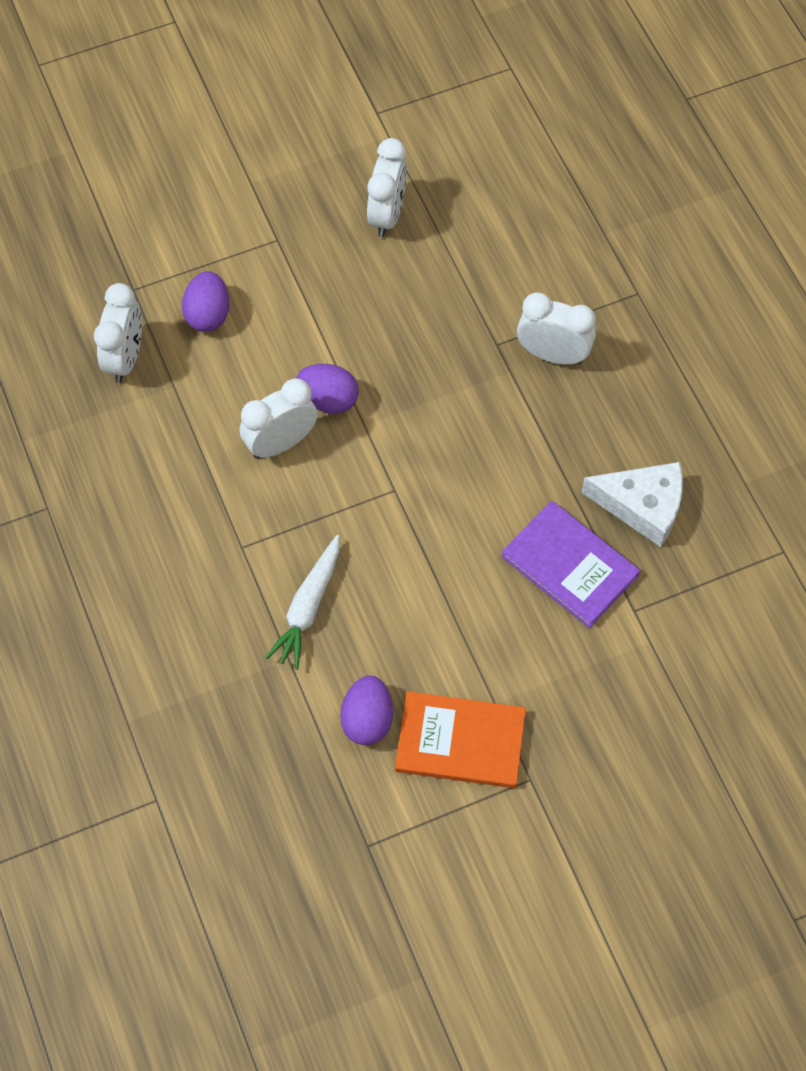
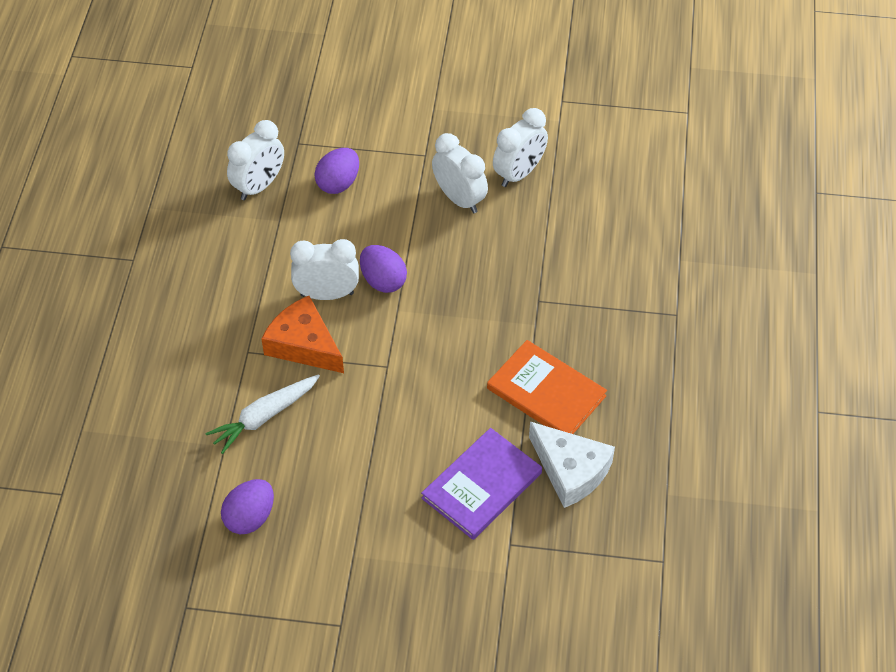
camera: 30 degrees right, 10 degrees down
orange book [395,691,526,788] -> orange book moved to [487,340,607,434]
purple book [501,501,640,628] -> purple book turned 60 degrees clockwise [421,428,542,540]
white clock [517,292,596,365] -> white clock moved to [432,133,488,213]
none -> orange cheese [261,296,344,373]

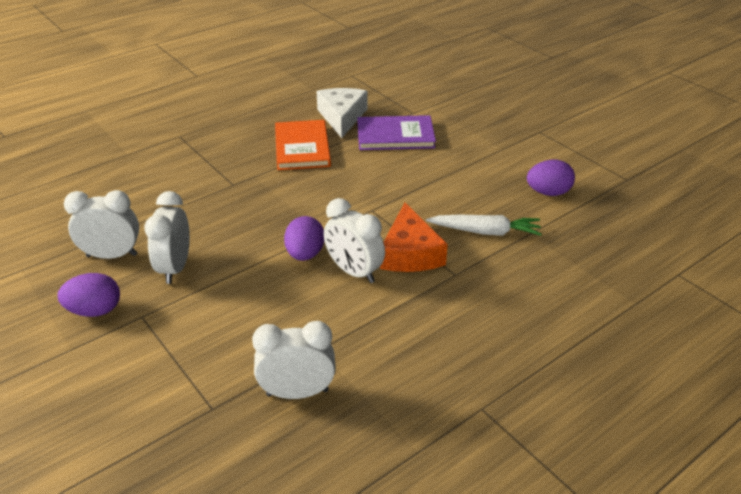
camera: 135 degrees left, 15 degrees down
purple egg [314,148,359,194] -> purple egg moved to [58,273,120,317]

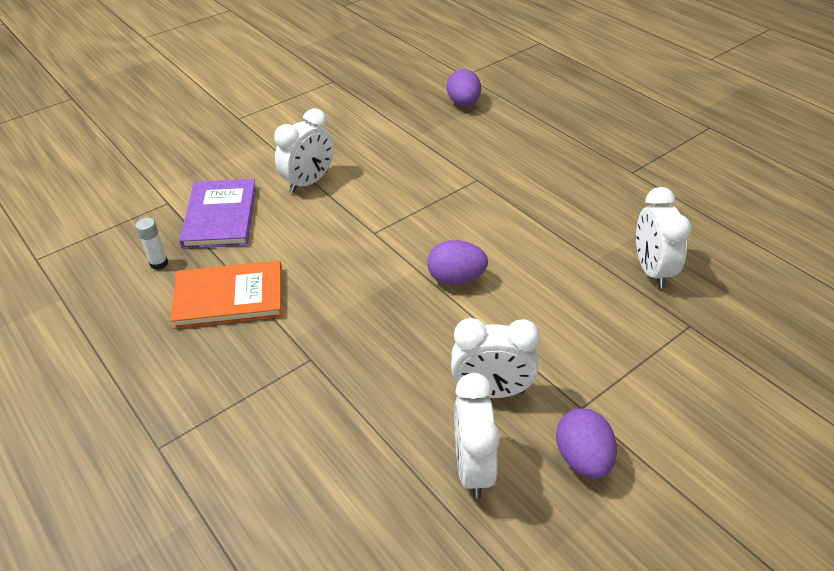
camera: 90 degrees left, 5 degrees up
white cheese [317,88,367,138] -> white glue stick [135,218,168,270]
white clock [324,198,385,283] -> white clock moved to [274,108,334,193]
orange cheese [380,203,448,272] -> none
white carrot [426,215,542,236] -> none
purple egg [527,160,575,196] -> purple egg moved to [447,69,481,106]

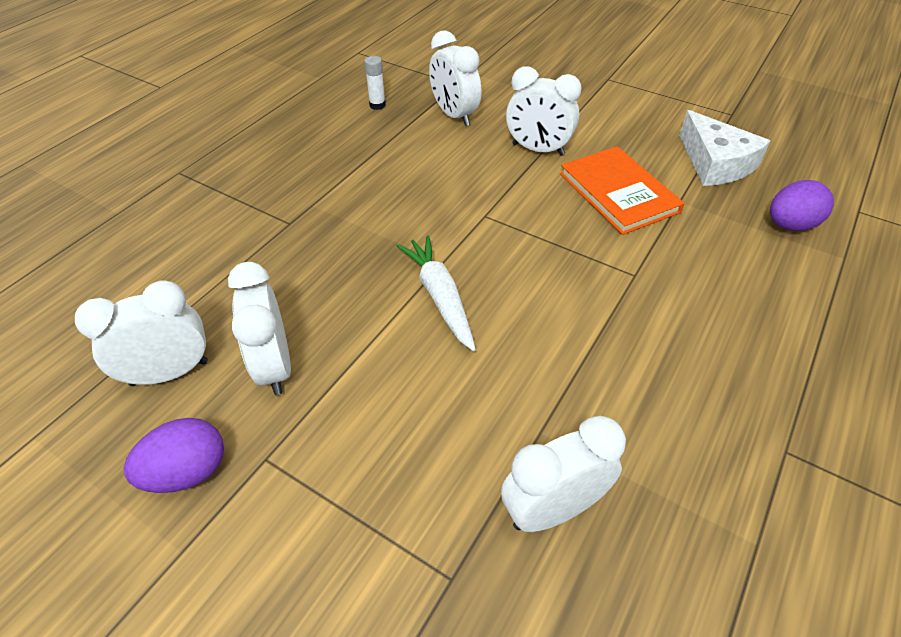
camera: 70 degrees right, 5 degrees up
orange book [170,260,282,329] -> orange book moved to [560,146,684,235]
purple book [179,179,256,249] -> white clock [429,30,482,126]
purple egg [427,240,488,285] -> white carrot [396,235,476,351]
none -> white cheese [679,110,770,186]

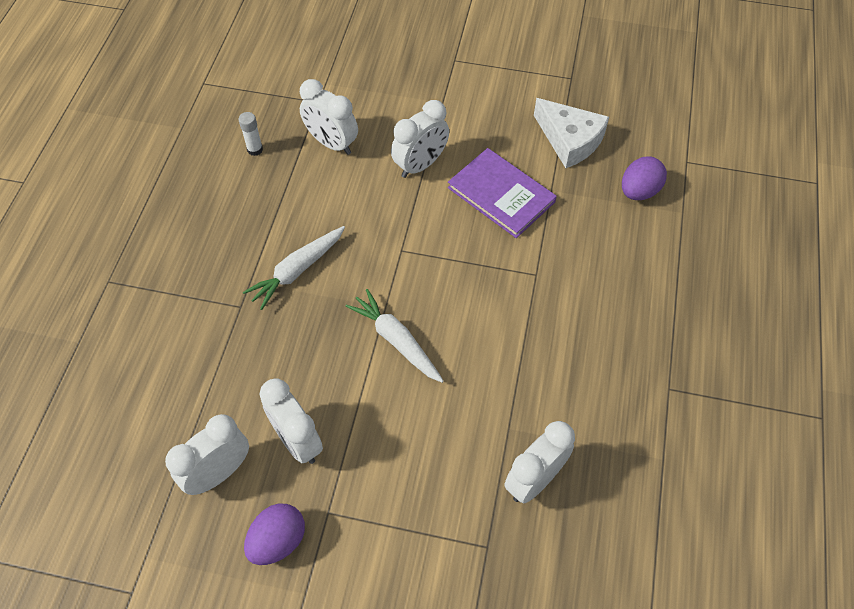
camera: 20 degrees left, 10 degrees up
white clock [506,66,582,156] -> white clock turned 45 degrees counterclockwise [391,100,449,178]
orange book [560,146,684,235] -> purple book [448,148,557,238]
none -> white carrot [243,226,345,310]

